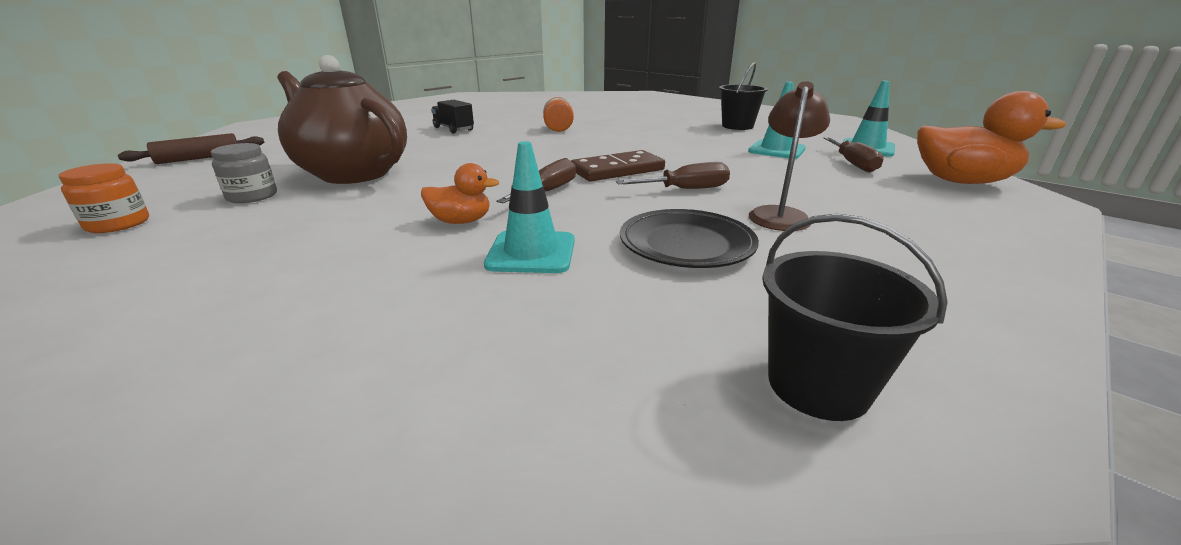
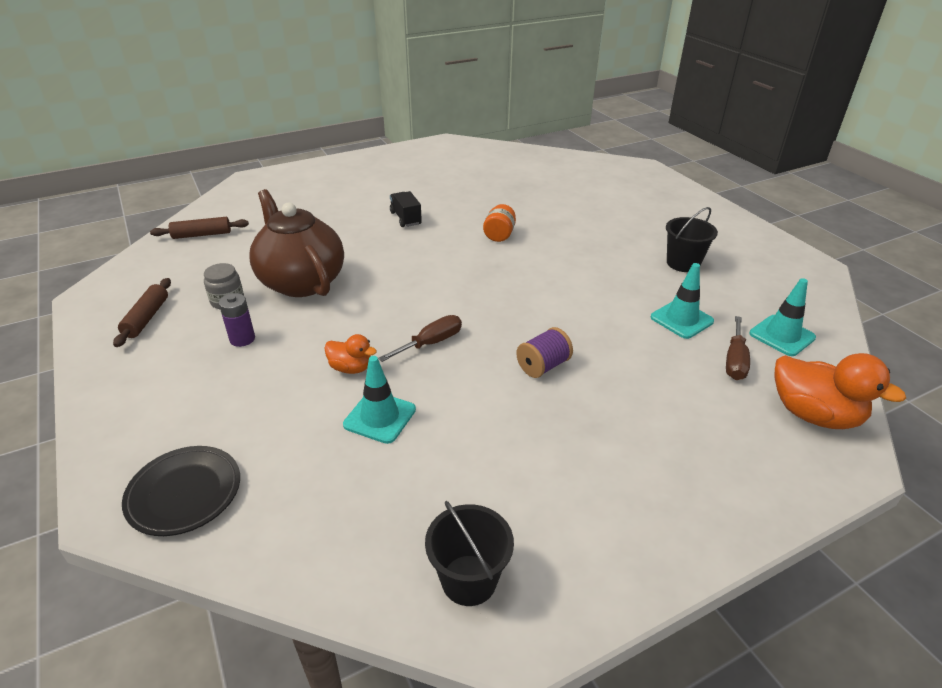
camera: 20 degrees right, 10 degrees up
orange jar [58,163,149,233] -> brown rolling pin [113,278,171,347]
brown domino [571,150,665,182] -> none
brown screwdriver [616,162,730,189] -> purple spool [516,327,573,378]
black plate [620,209,759,268] -> black plate moved to [122,446,240,536]
brown lamp [749,81,830,231] -> none
none -> purple battery [219,293,255,347]

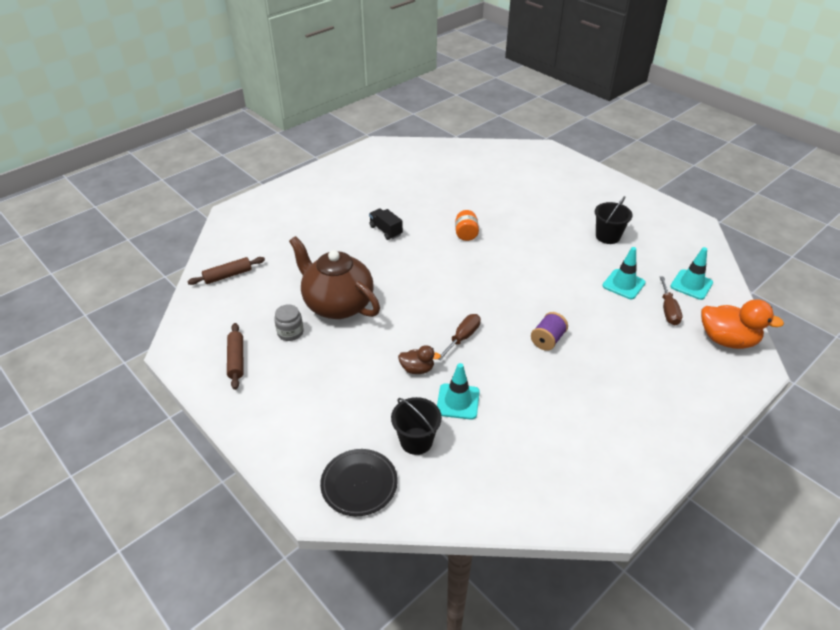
camera: 15 degrees left, 5 degrees up
purple battery [219,293,255,347] -> none
orange duck [324,334,377,374] -> brown duck [398,345,441,374]
black bucket [425,501,514,606] -> black bucket moved to [391,397,442,455]

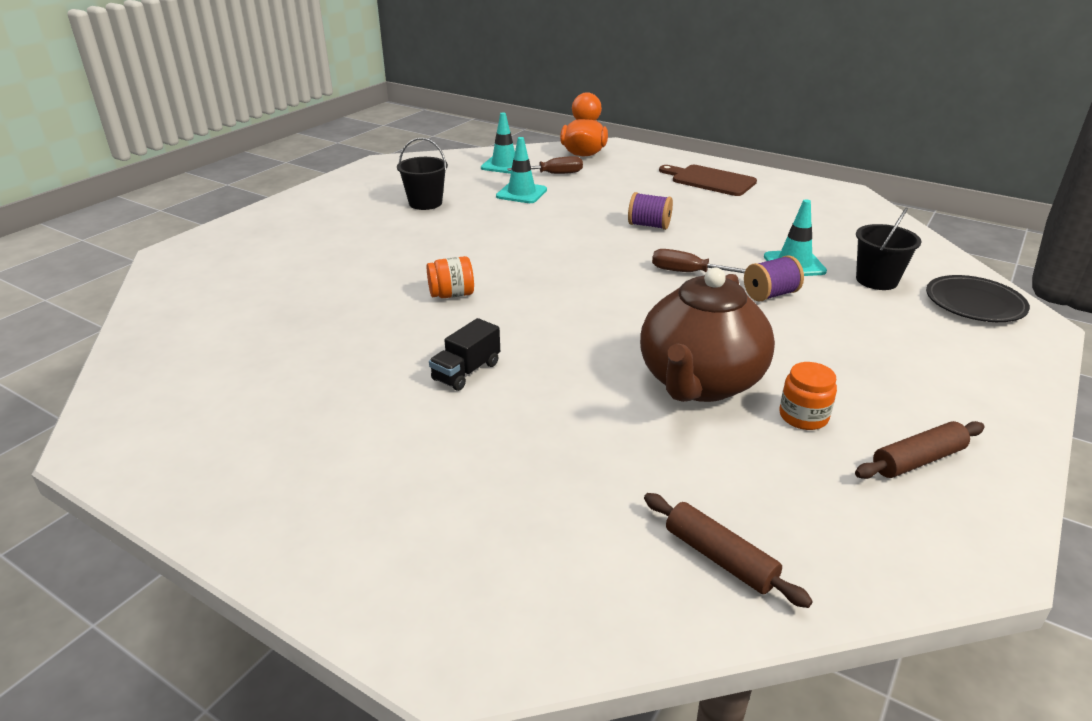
camera: 105 degrees left, 10 degrees down
grey jar [274,304,304,341] -> orange jar [779,362,837,430]
brown duck [398,345,441,374] -> purple spool [744,255,804,301]
none -> brown cutting board [659,165,757,196]

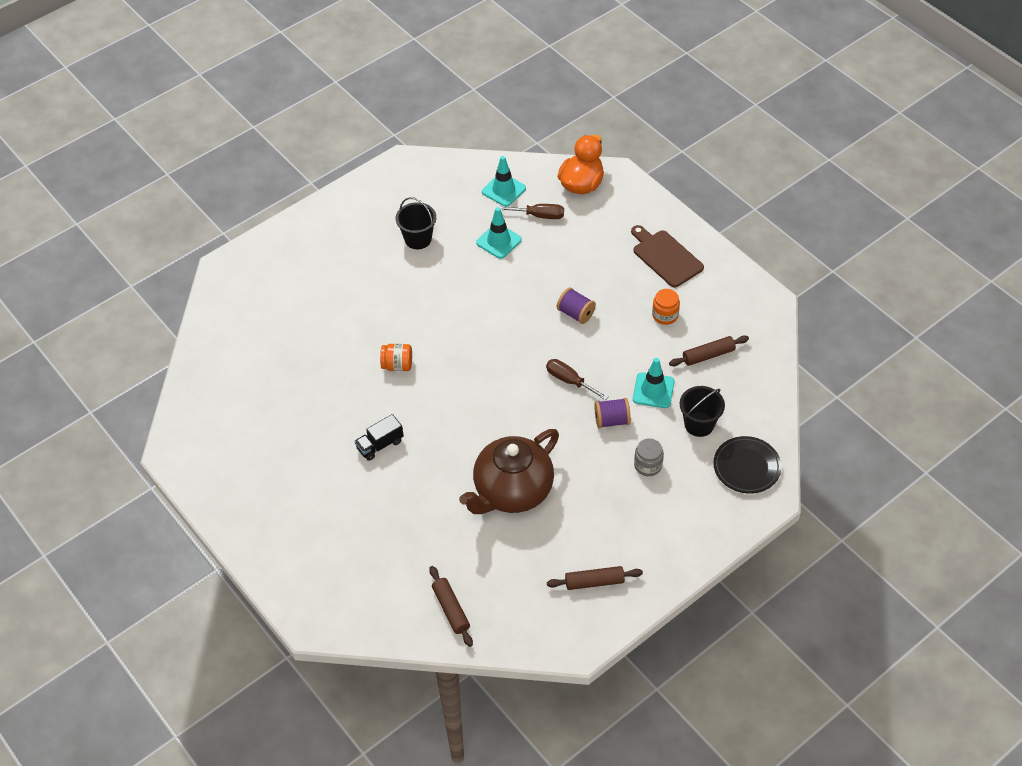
camera: 20 degrees right, 20 degrees up
orange jar [779,362,837,430] -> orange jar moved to [652,289,680,325]
none -> grey jar [634,438,664,476]
none -> brown rolling pin [669,336,749,366]

